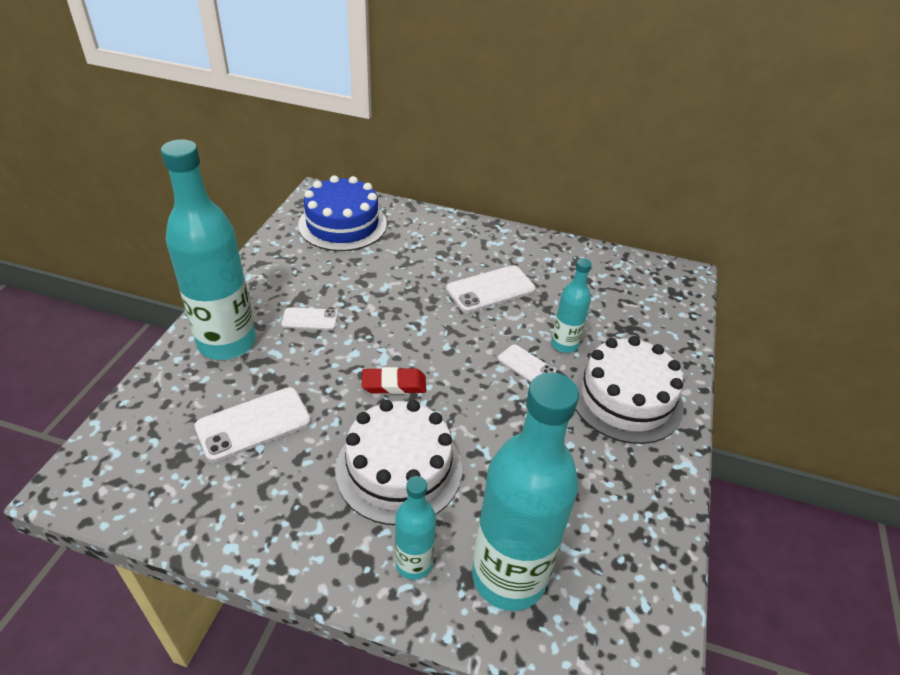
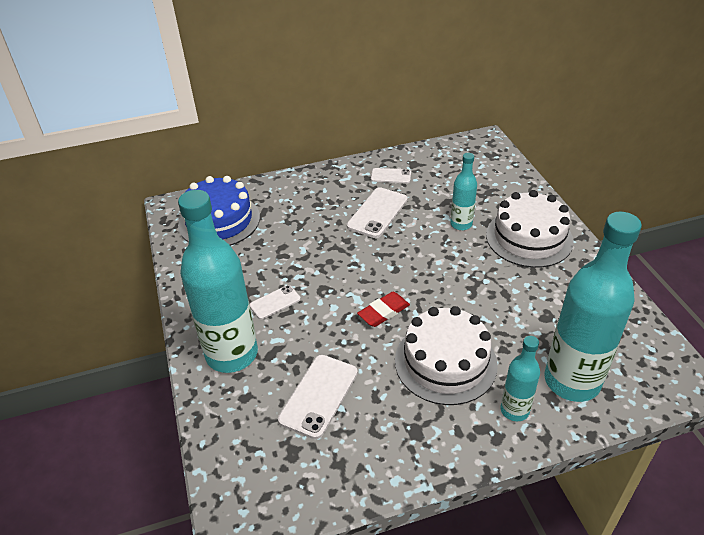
camera: 30 degrees left, 0 degrees up
white phone [498,344,556,382] -> white phone moved to [371,168,411,184]

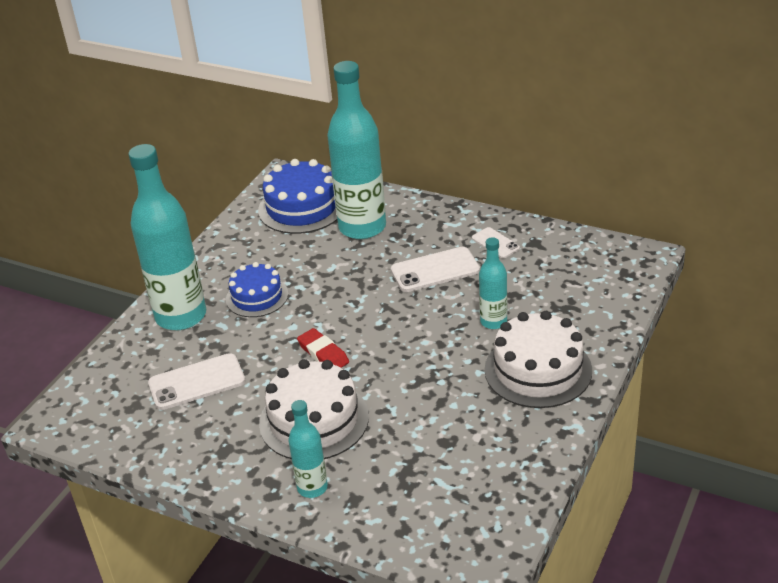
camera: 45 degrees right, 5 degrees down
white phone [250,285,301,319] -> blue cake [226,262,288,317]
red eraser [357,292,410,327] -> red eraser turned 45 degrees clockwise [297,328,349,368]
turquoise bottle [544,212,642,402] -> turquoise bottle moved to [327,61,386,239]

